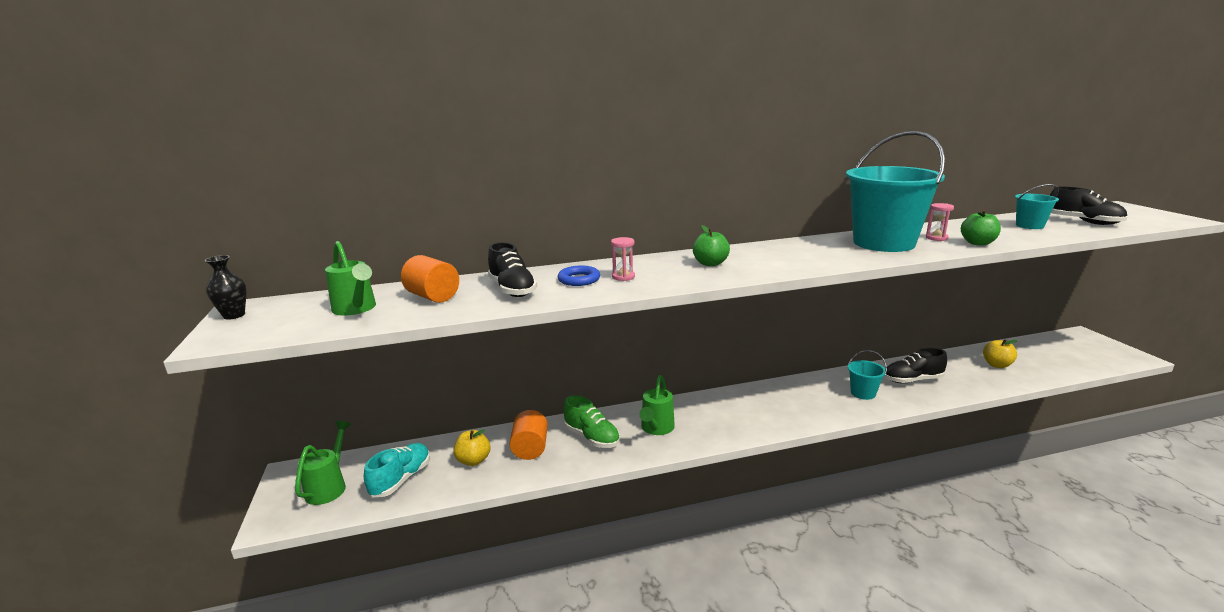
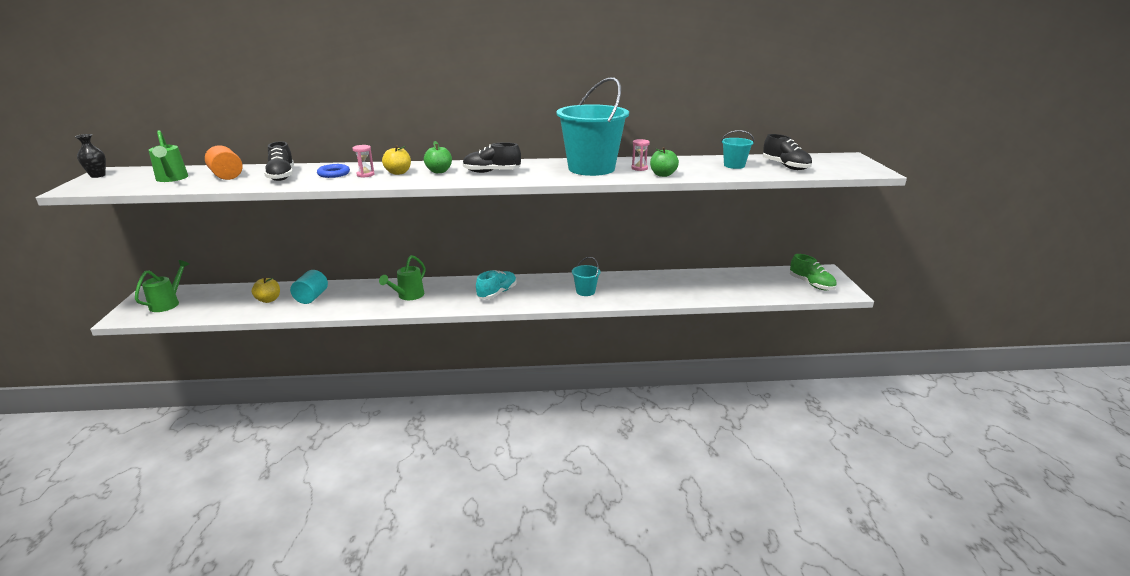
camera: 10 degrees right, 5 degrees up
turquoise shoe [364,443,430,498] -> turquoise shoe moved to [476,270,517,299]
orange cylinder [510,410,548,460] -> turquoise cylinder [290,270,328,304]
green shoe [563,395,620,448] -> green shoe moved to [790,254,837,290]
black shoe [884,348,947,383] -> black shoe moved to [463,142,521,173]
yellow apple [983,339,1018,368] -> yellow apple moved to [382,145,411,175]

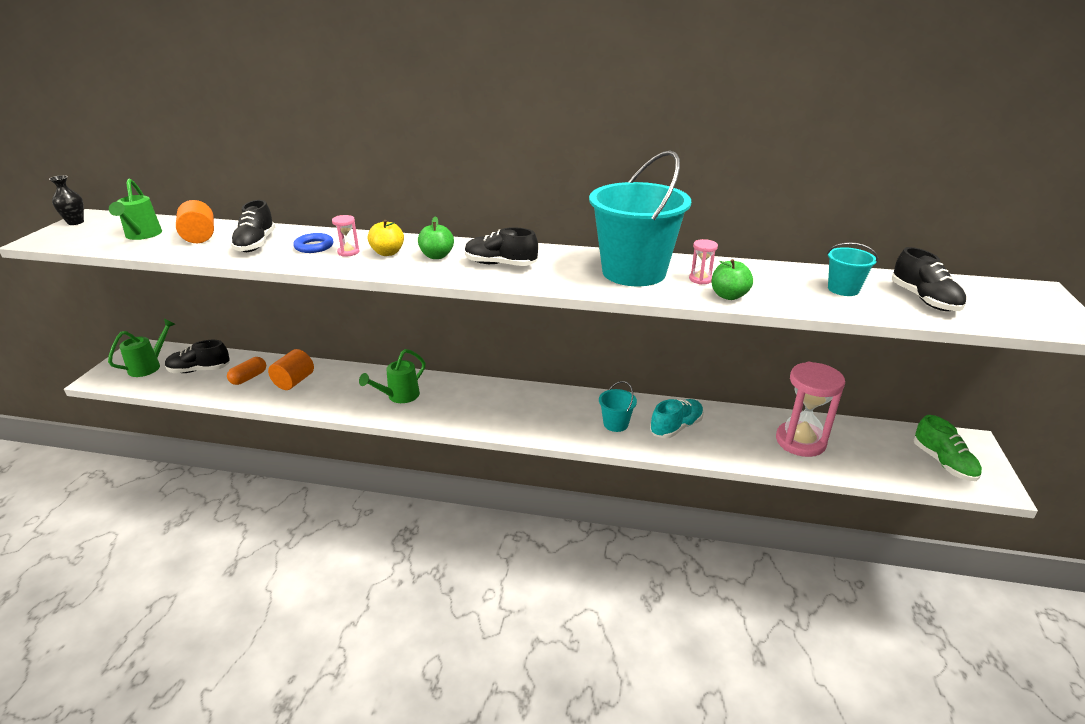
camera: 15 degrees right, 5 degrees up
yellow apple [252,277,280,303] -> orange capsule [227,357,266,385]
turquoise cylinder [290,270,328,304] -> orange cylinder [268,349,314,390]
turquoise shoe [476,270,517,299] -> turquoise shoe moved to [650,399,704,439]
none -> black shoe [165,340,230,373]
none -> pink hourglass [776,362,845,457]

